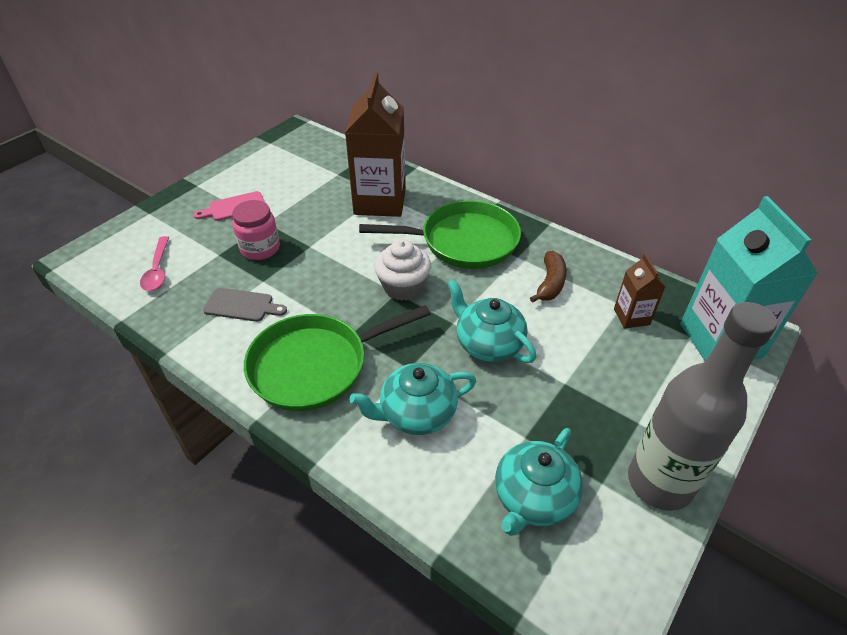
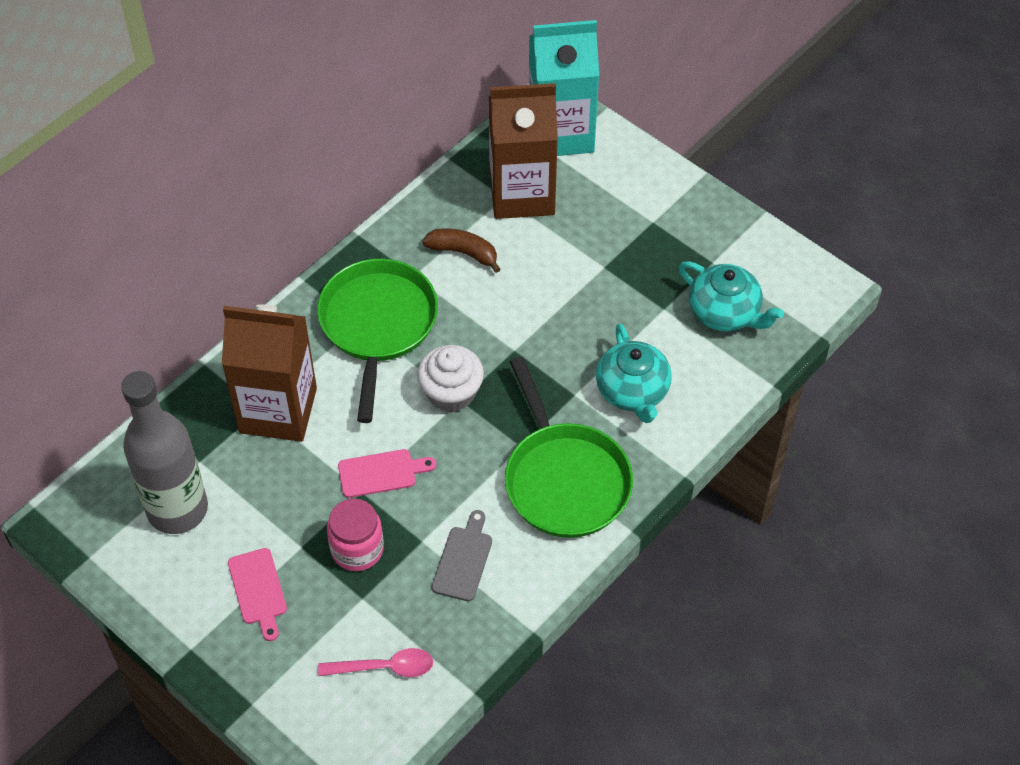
camera: 85 degrees left, 10 degrees up
turquoise teapot [447,279,536,363] -> none
brown carton [614,254,665,328] -> brown carton [489,83,558,219], size x2.07
grey bottle [628,302,777,511] -> grey bottle moved to [121,371,208,534]
none -> pink cutting board [338,449,436,498]

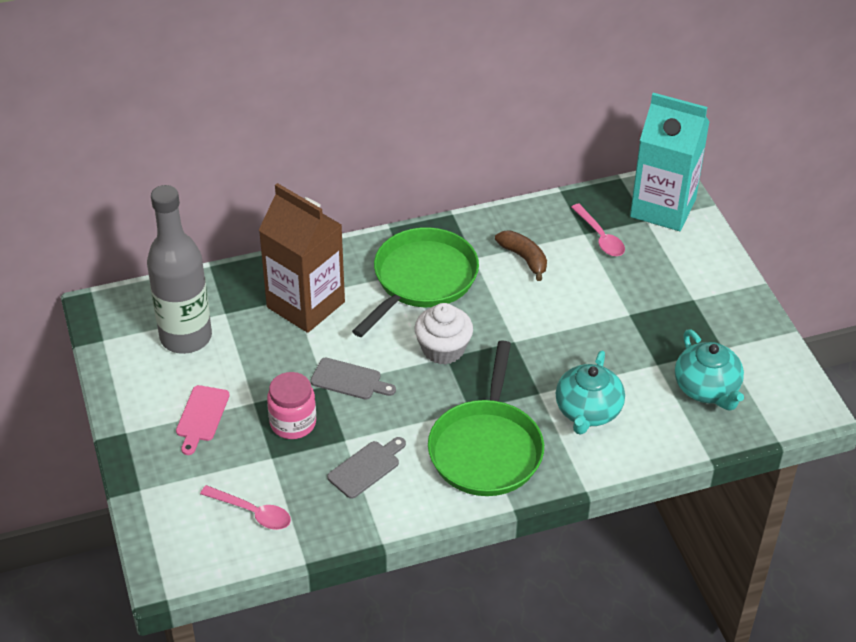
camera: 30 degrees right, 10 degrees down
pink cutting board [338,449,436,498] -> grey cutting board [310,358,396,399]
brown carton [489,83,558,219] -> pink spoon [571,204,625,256]

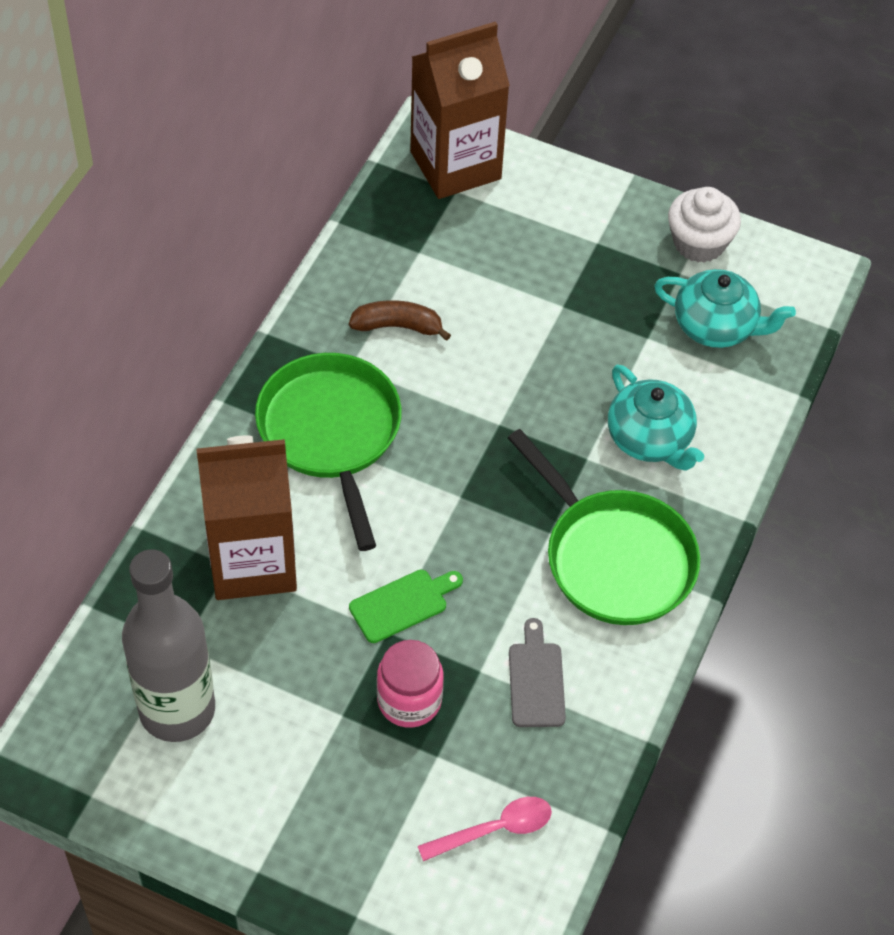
camera: 50 degrees left, 10 degrees up
pink cutting board [176,385,230,455] -> none
grey cutting board [310,358,396,399] -> green cutting board [349,570,463,643]
white cupcake [414,303,473,365] -> white cupcake moved to [668,187,741,263]
pink spoon [571,204,625,256] -> none
turquoise carton [630,93,710,231] -> brown carton [410,21,510,199]

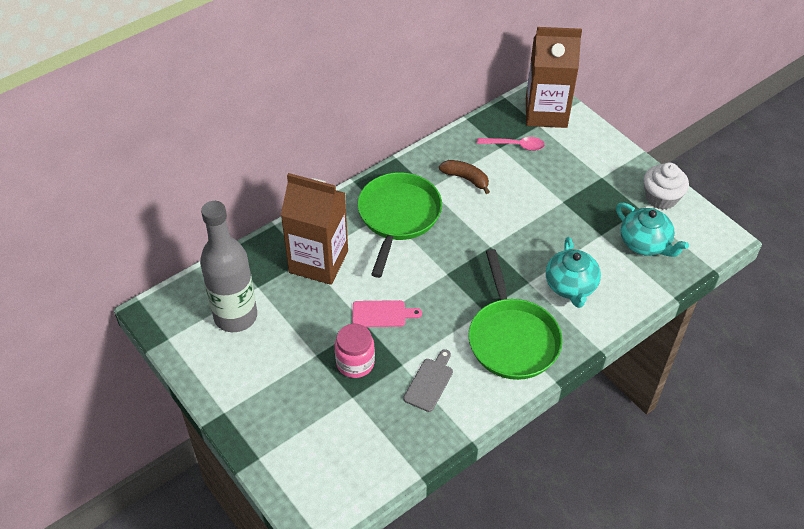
camera: 30 degrees right, 5 degrees down
green cutting board [349,570,463,643] -> pink cutting board [353,300,422,327]
pink spoon [418,797,552,861] -> pink spoon moved to [477,137,545,151]

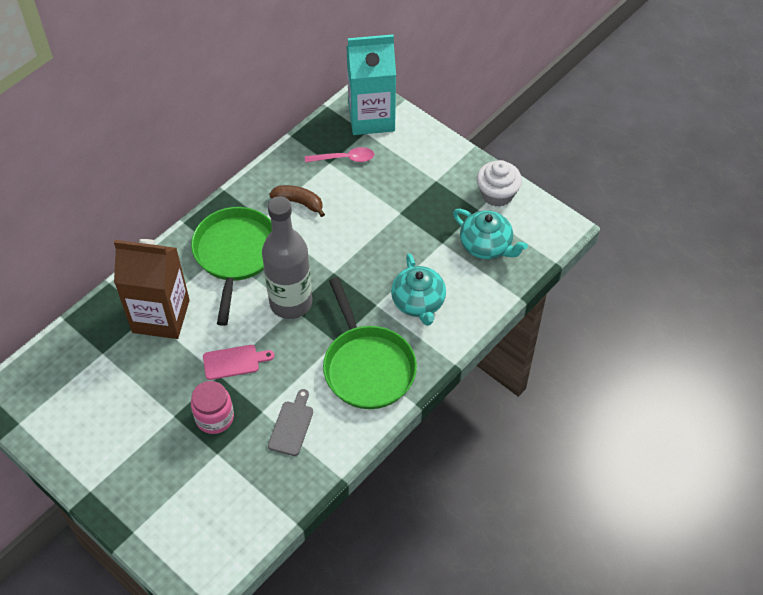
camera: 10 degrees left, 5 degrees up
grey bottle [200,201,257,332] -> grey bottle moved to [262,196,312,319]
brown carton [526,27,582,128] -> turquoise carton [346,34,396,135]

